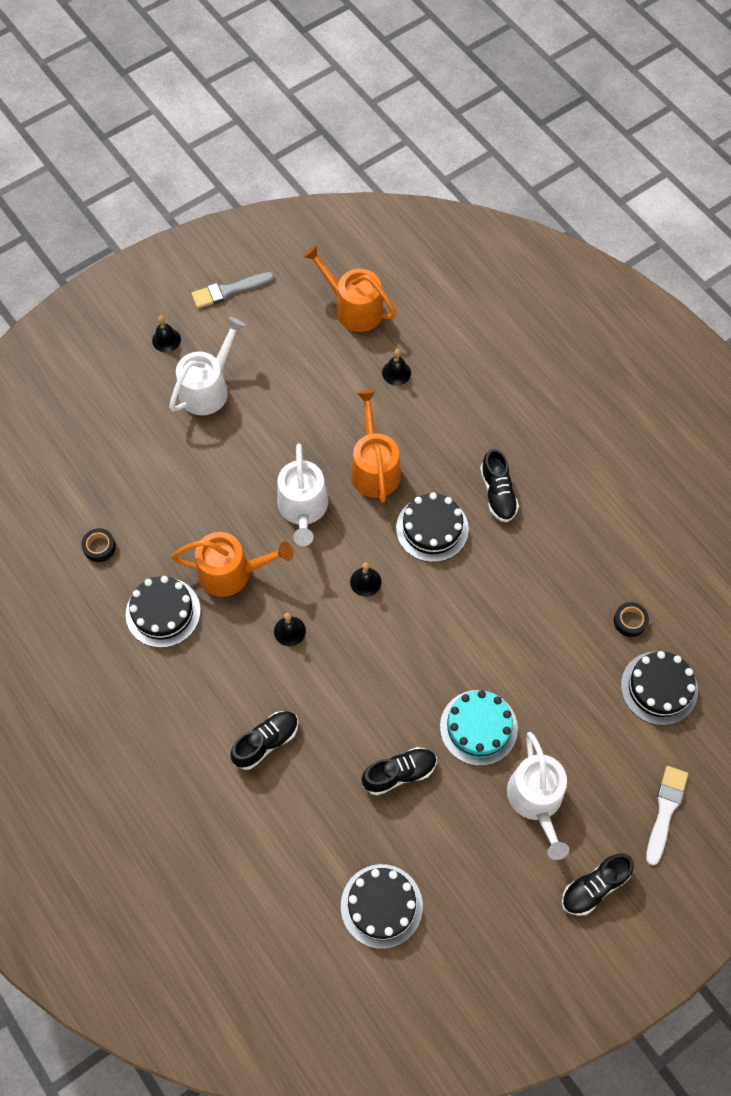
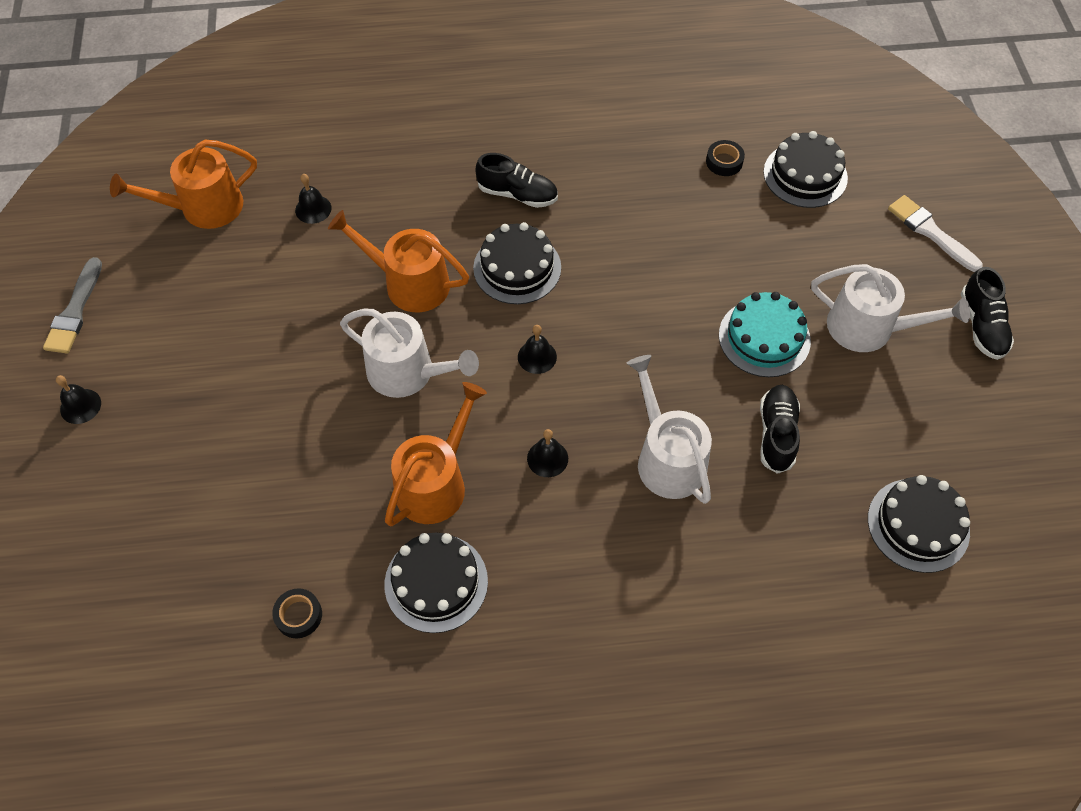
camera: 60 degrees left, 5 degrees down
white watering can [169,317,245,415] -> white watering can moved to [626,355,712,504]
black shoe [231,711,298,770] -> none

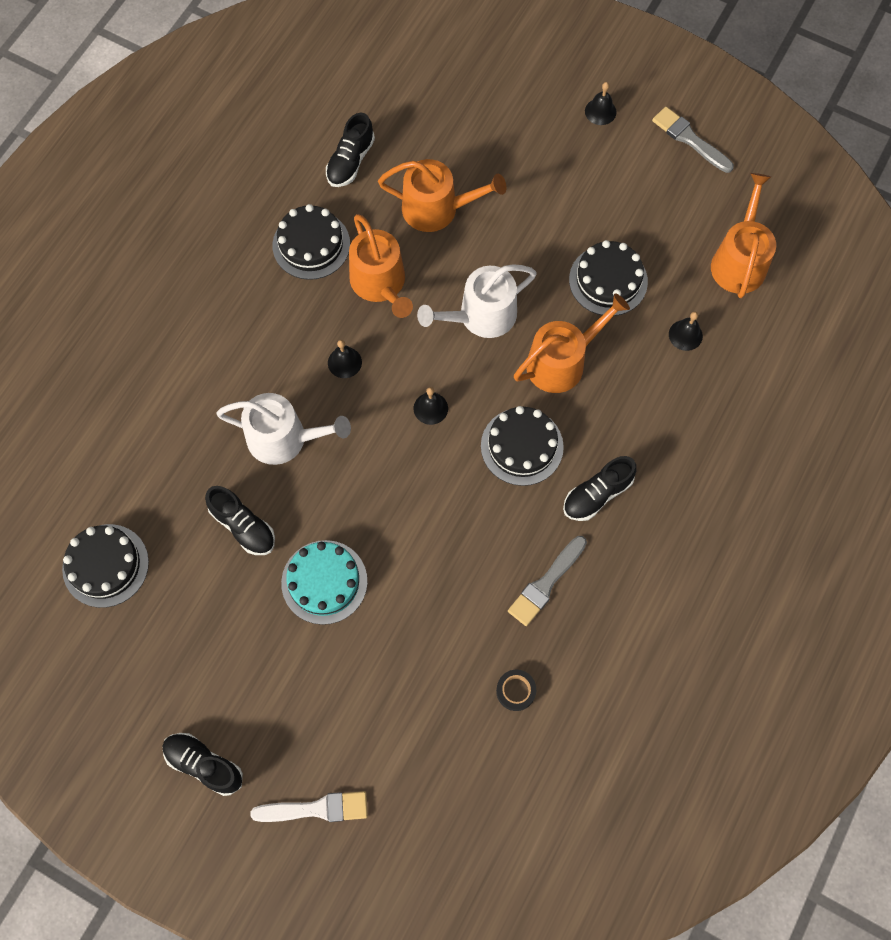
camera: 125 degrees right, 10 degrees up
black tape [272,588,322,638] -> black shoe [326,113,375,187]
black cake [764,131,848,208] -> black cake moved to [569,240,648,316]
white watering can [811,264,970,352] -> none
none -> orange watering can [378,159,506,232]
none -> grey brush [508,536,587,626]

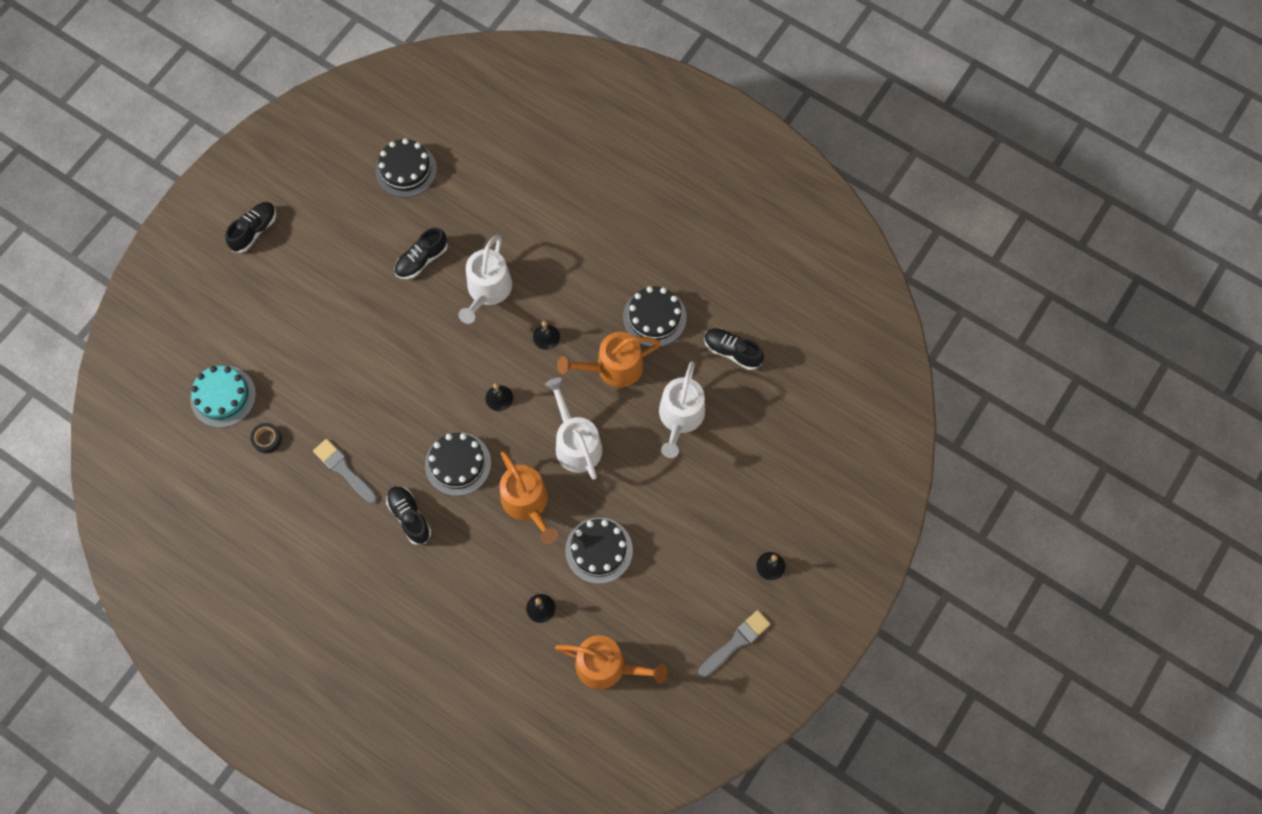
camera: 95 degrees right, 0 degrees up
white brush [251,791,368,822] -> none
turquoise cake [281,540,368,625] -> turquoise cake moved to [190,366,256,428]
orange watering can [378,159,506,232] -> white watering can [659,361,705,458]

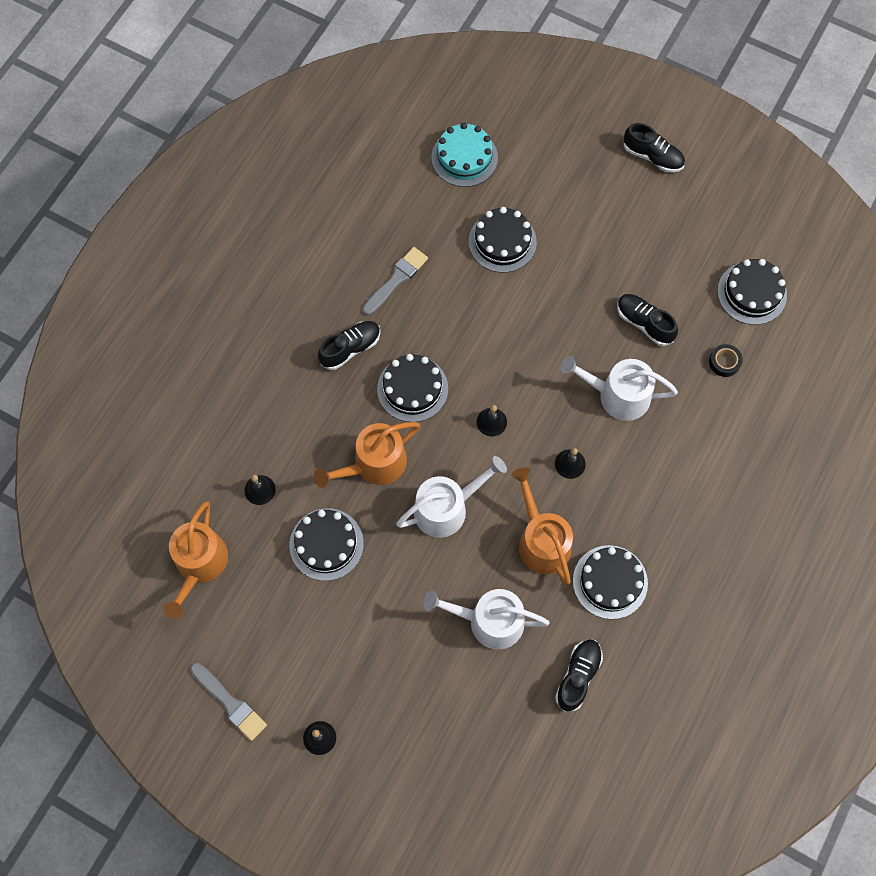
camera: 85 degrees right, 0 degrees up
black tape [250,423,282,454] -> black tape moved to [709,344,743,377]
none -> black cake [469,207,537,273]

